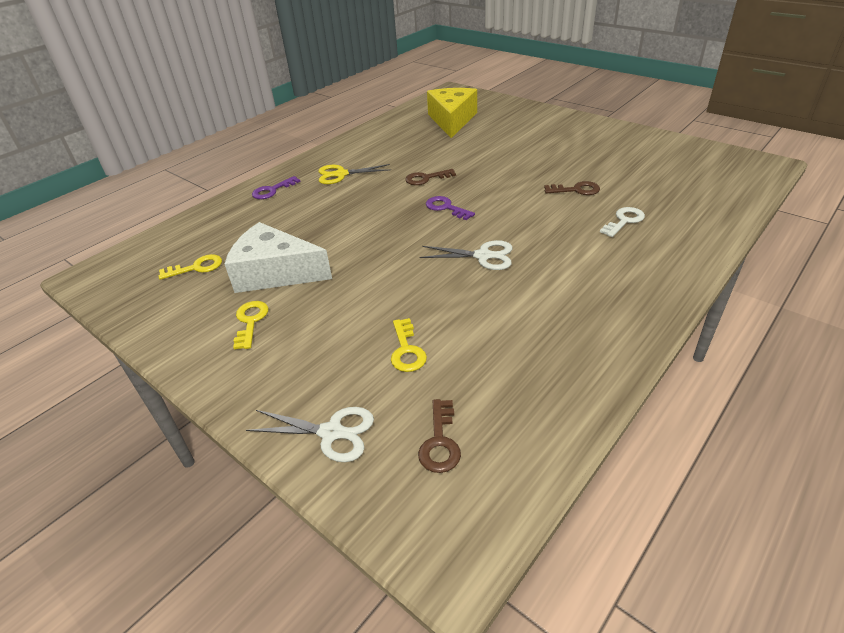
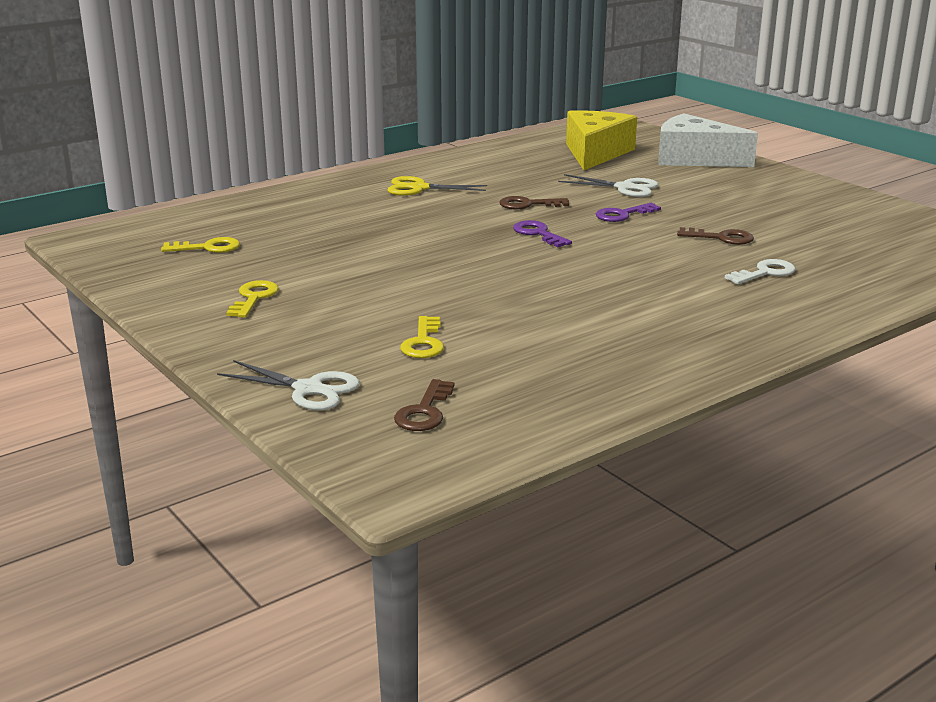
camera: 10 degrees right, 15 degrees down
white cheese [225,222,332,293] -> white cheese moved to [658,113,758,167]
purple key [252,176,300,199] -> purple key moved to [596,203,661,222]
white scissors [420,240,513,270] -> white scissors moved to [558,174,659,197]

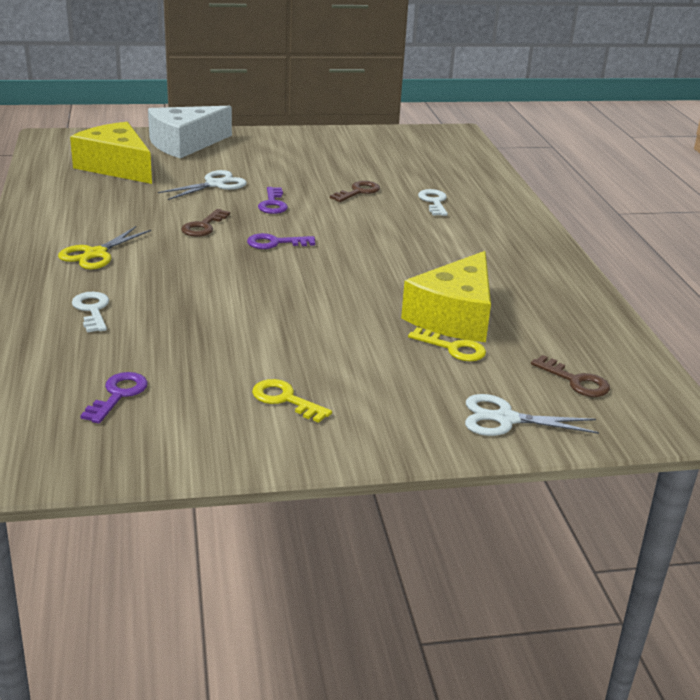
camera: 65 degrees left, 5 degrees up
yellow key [161,237,240,253] -> purple key [80,372,148,424]
white scissors [217,360,360,410] -> white scissors turned 135 degrees counterclockwise [465,394,599,436]
none -> white key [72,292,109,332]
none -> yellow cheese [401,251,491,342]

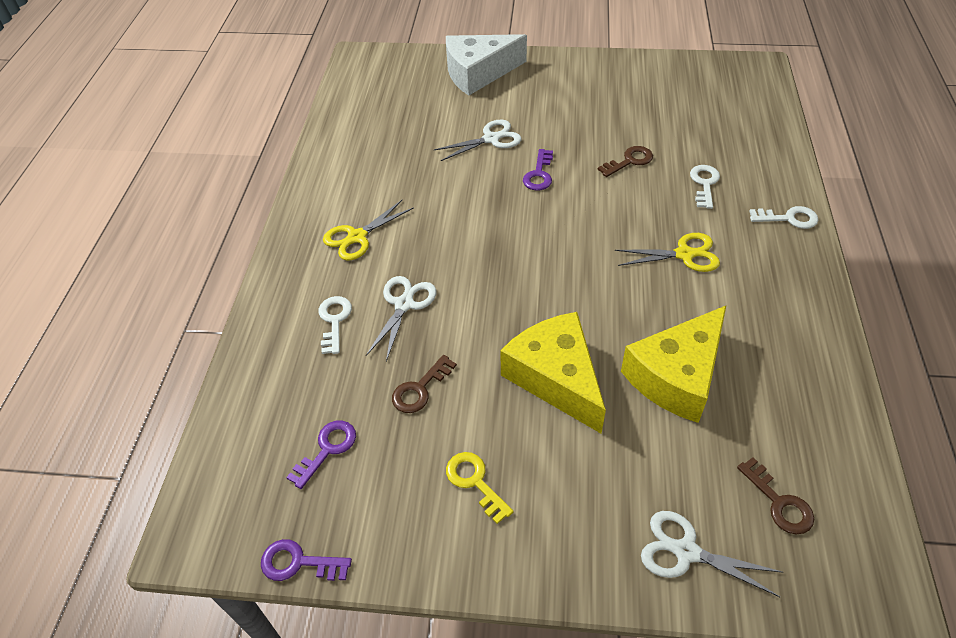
camera: 20 degrees right, 20 degrees up
yellow cheese [70,122,152,184] -> yellow cheese moved to [500,312,606,433]
brown key [181,209,230,237] -> brown key moved to [392,355,457,413]
purple key [247,233,315,249] -> purple key moved to [261,539,352,581]
yellow key [408,327,486,361] -> none
none -> white scissors [366,276,436,362]
none -> yellow scissors [615,233,720,272]
none -> white key [749,206,818,229]

